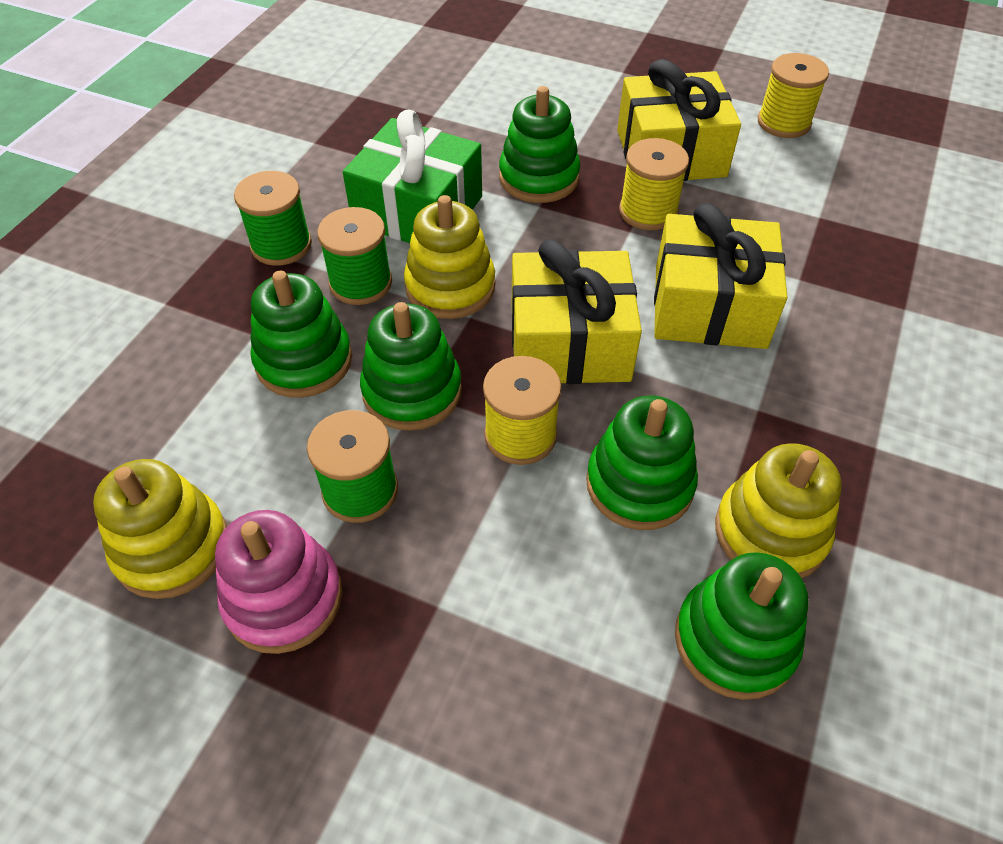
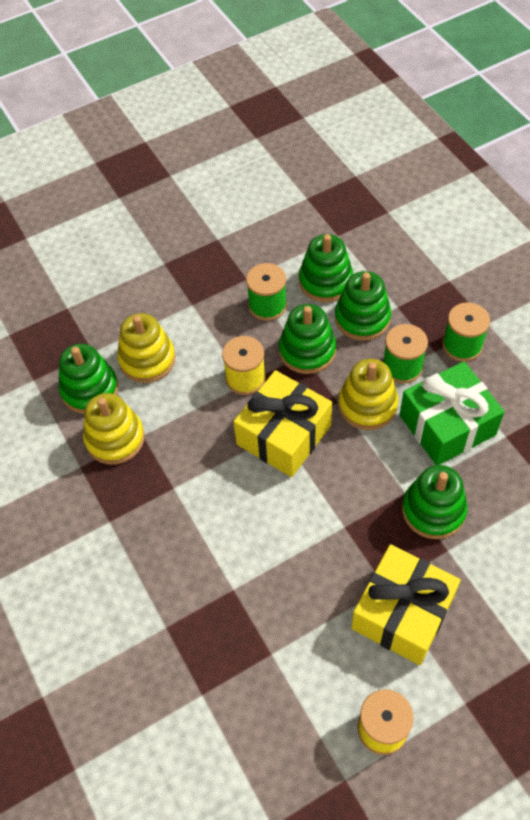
camera: 130 degrees right, 5 degrees up
yellow stacking toy [93,459,227,599] -> yellow stacking toy moved to [117,313,176,383]
pink stacking toy [215,510,342,654] -> none
green stacking toy [586,395,698,530] -> green stacking toy moved to [299,234,353,302]
yellow spool [619,138,689,230] -> none
yellow gift [654,203,787,349] -> none

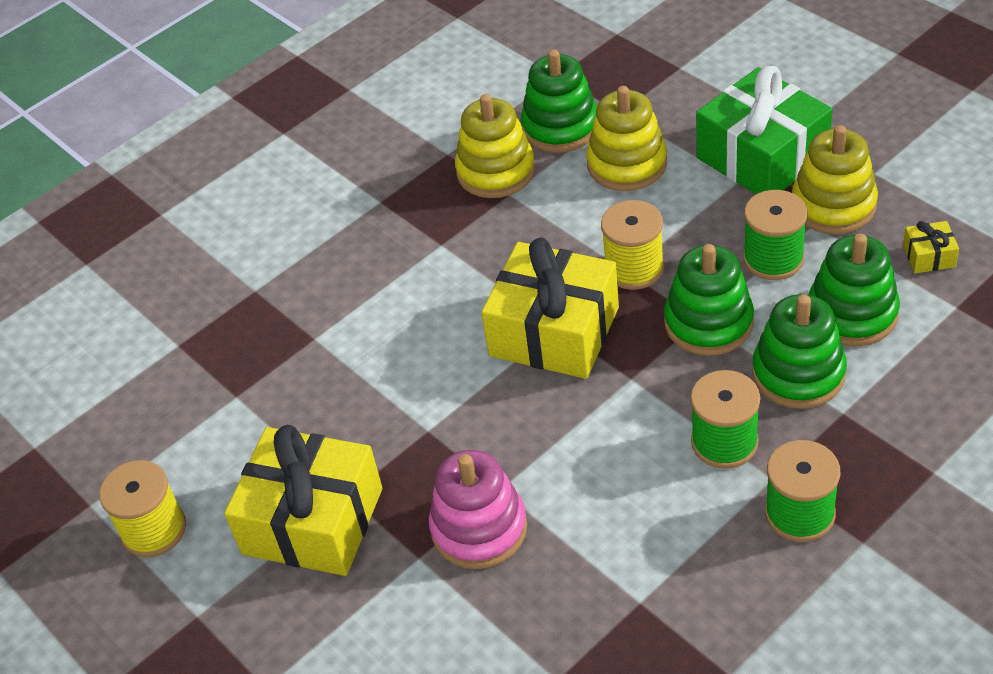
camera: 80 degrees right, 10 degrees down
yellow stacking toy [338,359,399,430] -> yellow stacking toy moved to [792,125,878,234]
green gift [399,361,505,465] -> green gift moved to [696,66,833,194]
green stacking toy [402,465,468,539] -> pink stacking toy [429,450,527,569]
none -> yellow gift [903,221,959,273]

